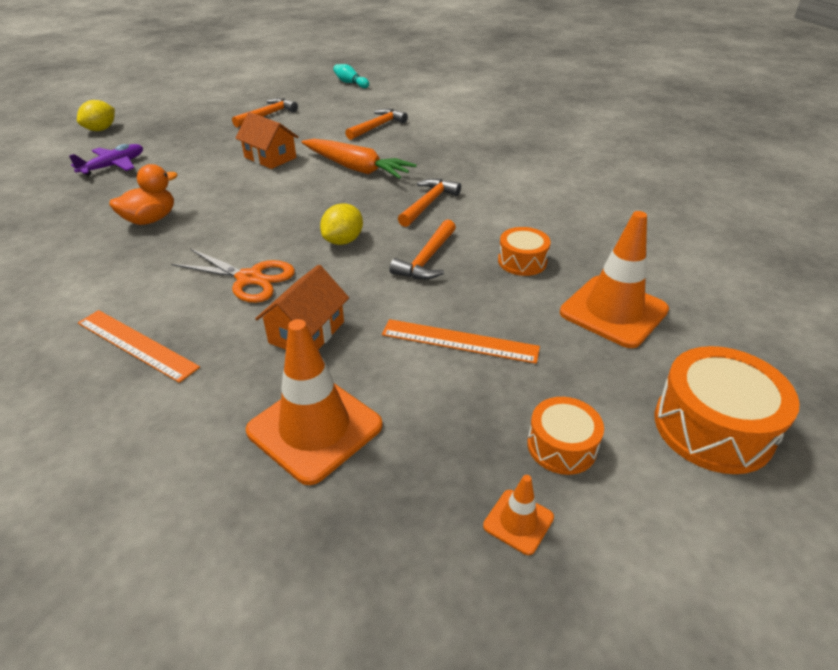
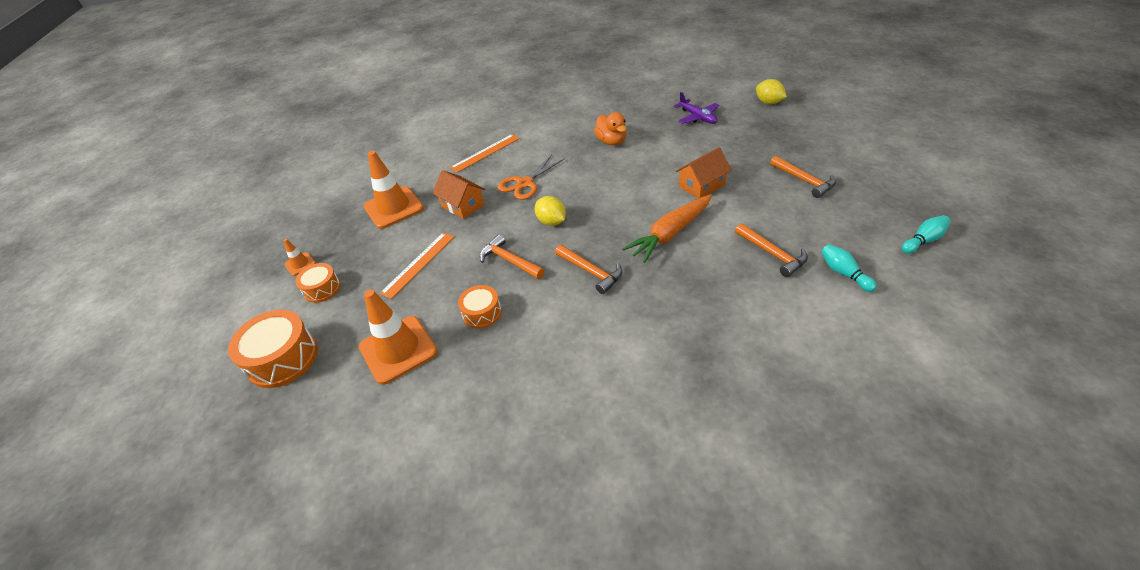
camera: 110 degrees right, 5 degrees up
none -> turquoise bowling pin [821,244,877,292]

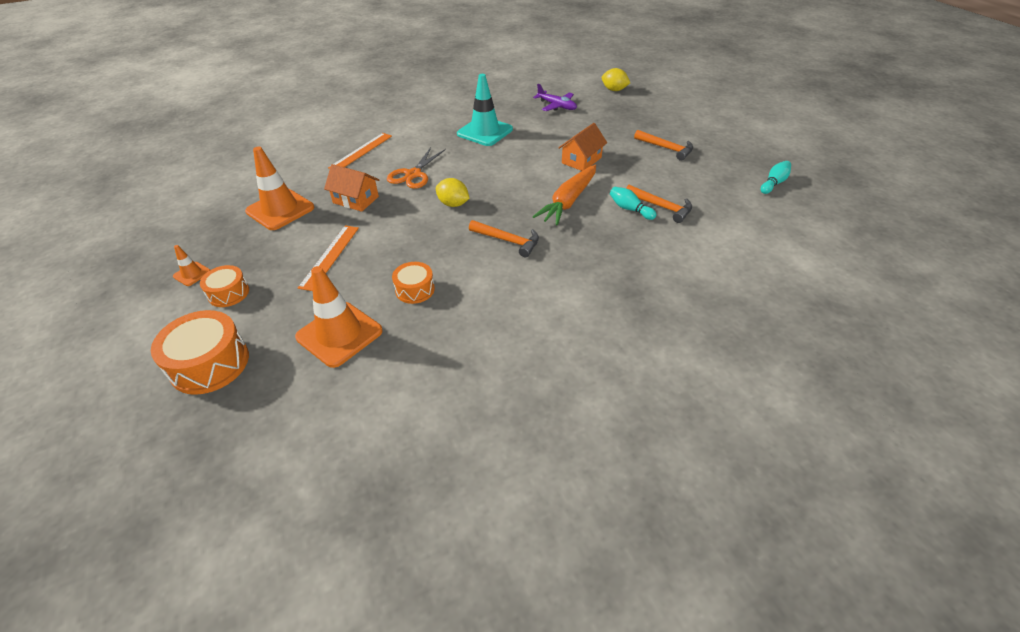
camera: 20 degrees left, 0 degrees up
orange hammer [480,234,545,279] -> none
orange duck [594,112,627,145] -> turquoise traffic cone [457,74,513,146]
turquoise bowling pin [821,244,877,292] -> turquoise bowling pin moved to [610,187,656,220]

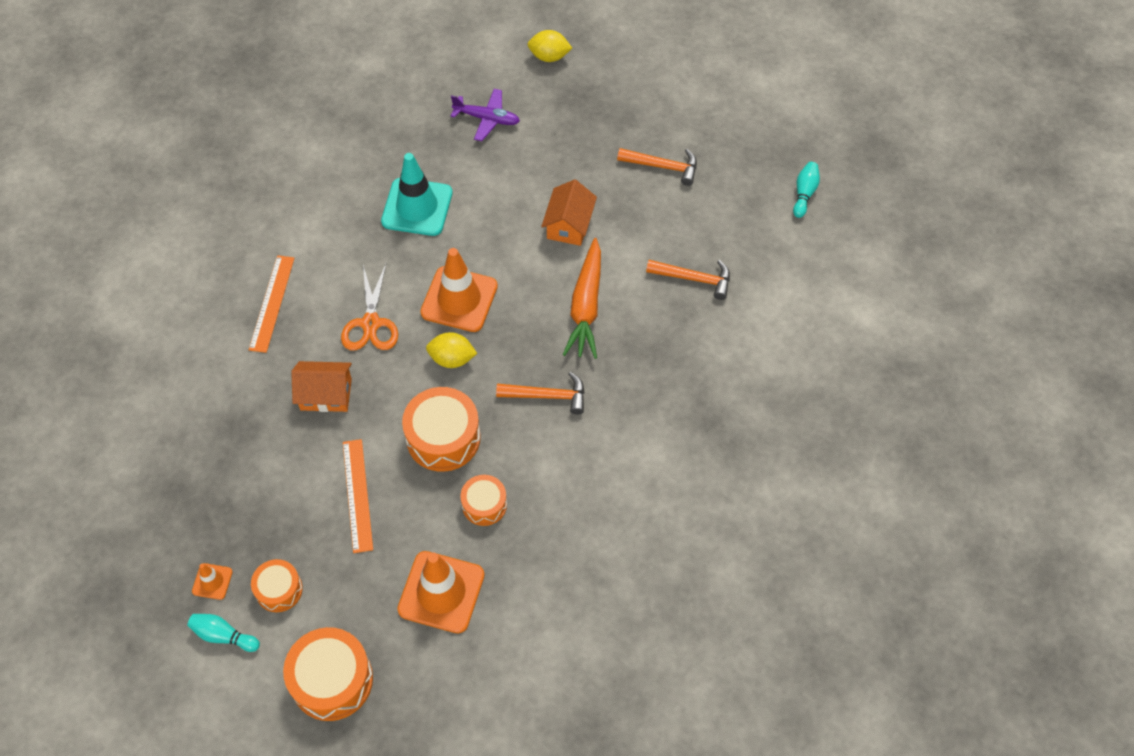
camera: 25 degrees left, 15 degrees up
orange traffic cone [245,147,314,230] -> orange traffic cone moved to [420,248,498,332]
turquoise bowling pin [610,187,656,220] -> turquoise bowling pin moved to [187,614,260,652]
none -> orange drum [402,387,481,472]

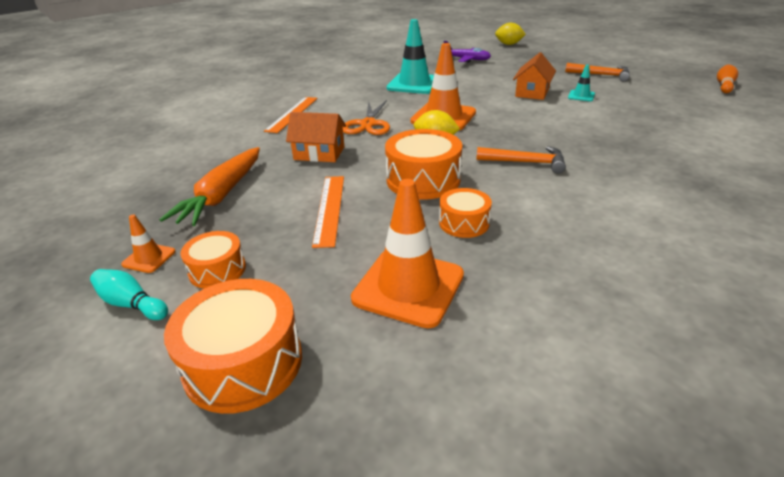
camera: 10 degrees right, 25 degrees down
orange carrot [563,238,601,359] -> orange carrot moved to [159,147,260,226]
orange hammer [646,260,730,300] -> none
turquoise bowling pin [793,162,820,218] -> orange bowling pin [717,64,738,93]
none -> turquoise traffic cone [568,65,595,101]

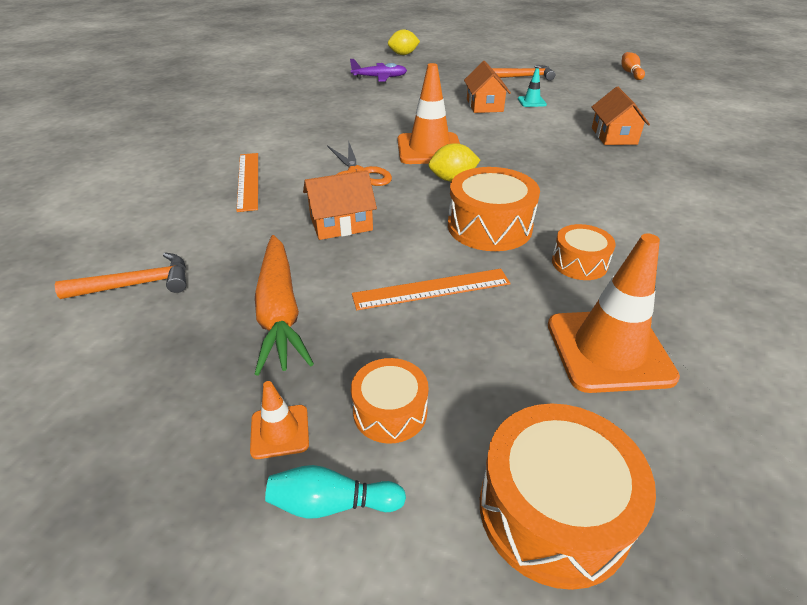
camera: 30 degrees left, 5 degrees up
orange ruler [312,176,344,248] -> orange ruler turned 75 degrees counterclockwise [352,269,511,310]
turquoise traffic cone [387,19,434,94] -> none
orange hammer [476,146,566,173] -> orange hammer moved to [55,252,186,299]
none -> orange house [591,87,650,145]

